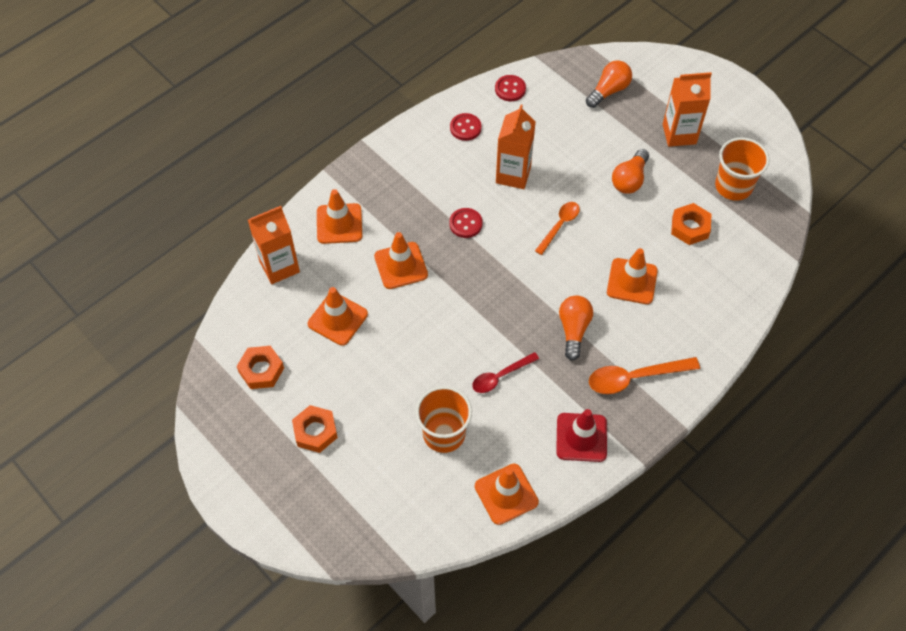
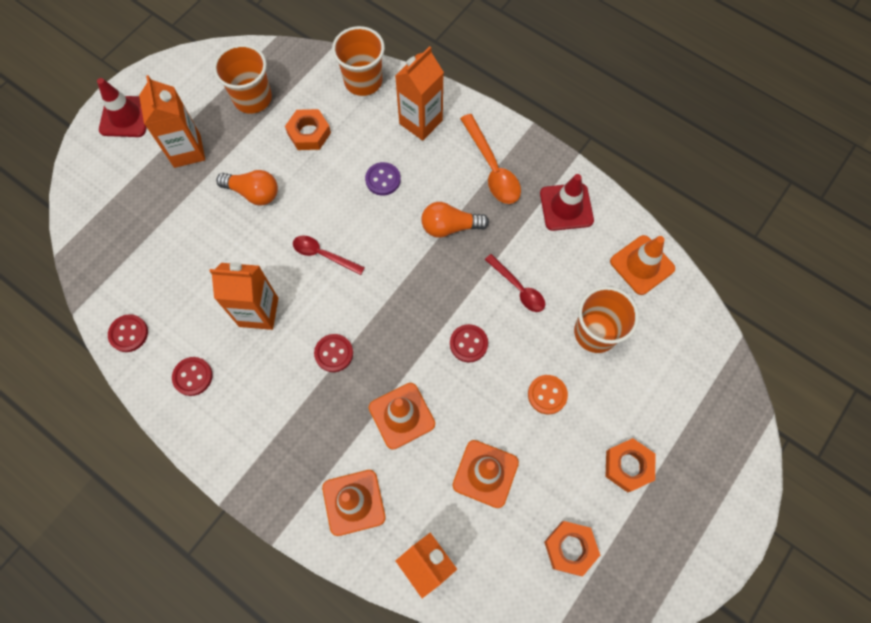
camera: 100 degrees left, 10 degrees up
orange spoon [535,202,580,255] -> red spoon [293,235,365,275]
orange light bulb [586,60,632,108] -> none
orange traffic cone [607,248,658,304] -> purple button [365,162,401,196]
none -> red traffic cone [97,78,147,137]
none -> orange cup [332,26,385,96]
none -> orange carton [395,46,444,141]
none -> red button [450,324,488,362]
none -> orange button [528,375,568,414]

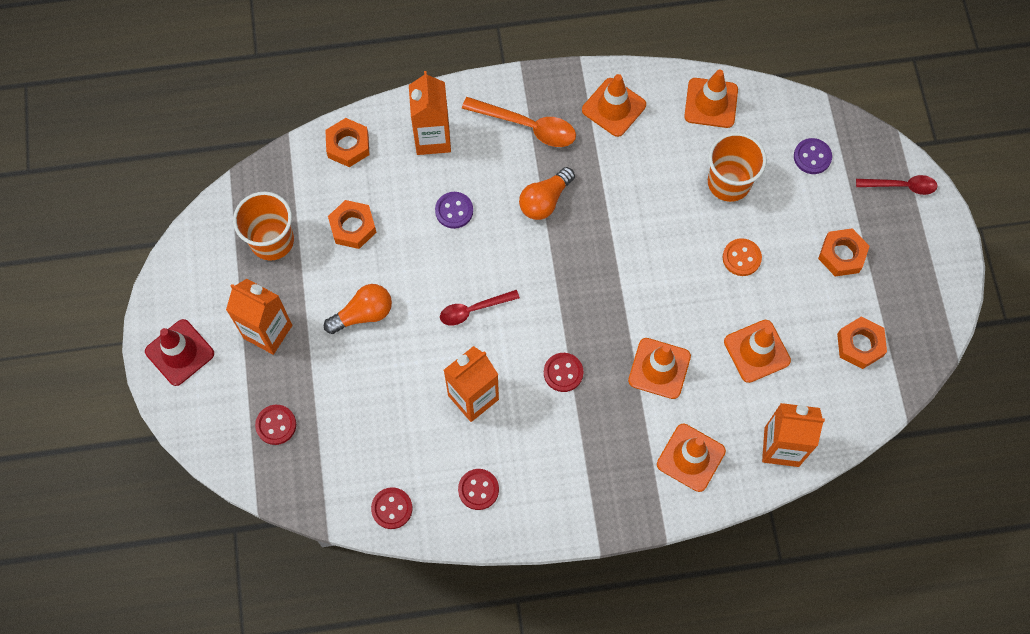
camera: 45 degrees left, 0 degrees up
orange cup [332,26,385,96] -> orange nut [325,118,369,167]
red button [450,324,488,362] -> red button moved to [255,405,296,445]
red spoon [485,254,545,312] -> red spoon moved to [856,175,938,195]
red traffic cone [540,174,594,231] -> orange traffic cone [582,74,646,137]
none -> purple button [794,138,832,174]

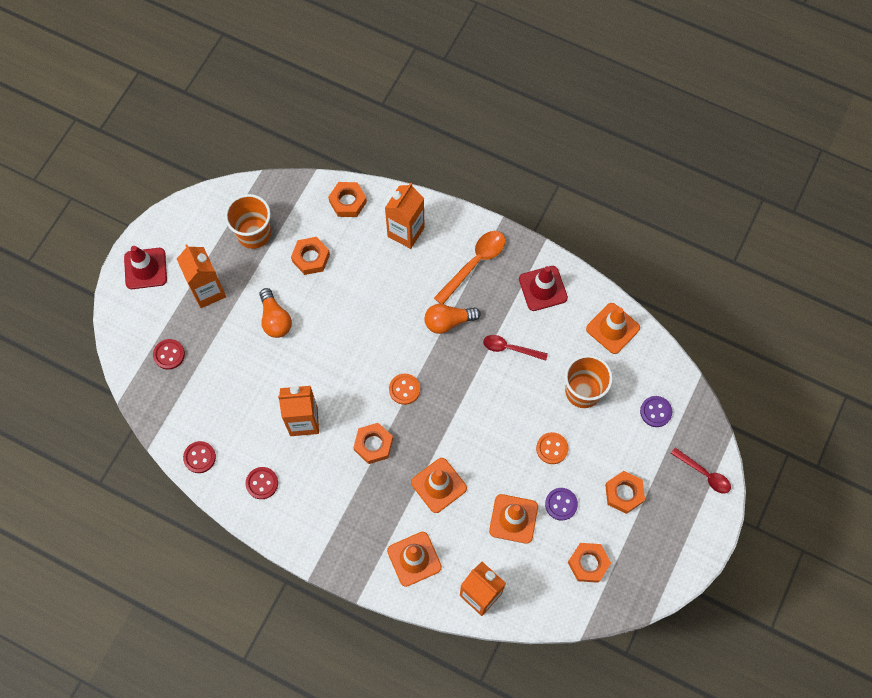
camera: 35 degrees right, 0 degrees up
orange light bulb [324,284,392,334] -> orange light bulb turned 60 degrees clockwise [260,288,292,338]
purple button [435,192,473,229] -> purple button moved to [545,488,578,521]
red spoon [440,290,520,326] -> red spoon moved to [483,335,548,361]
orange spoon [462,97,576,147] -> orange spoon turned 105 degrees counterclockwise [434,231,505,304]
red button [544,353,583,392] -> orange nut [353,423,393,464]
orange traffic cone [582,74,646,137] -> red traffic cone [519,266,568,311]
none -> orange button [389,374,420,405]

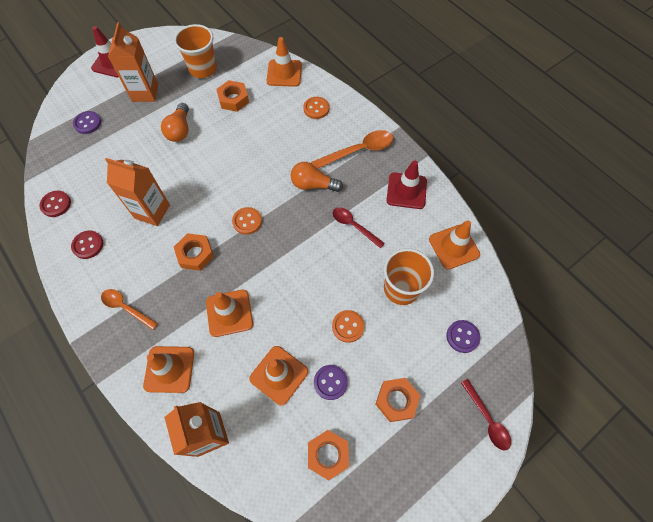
camera: 25 degrees right, 5 degrees down
red button [153,339,185,370] -> purple button [73,111,101,134]
orange nut [328,182,367,217] -> orange traffic cone [266,37,302,87]
orange carton [385,182,425,249] -> orange button [303,97,329,119]
none -> orange spoon [101,289,158,330]

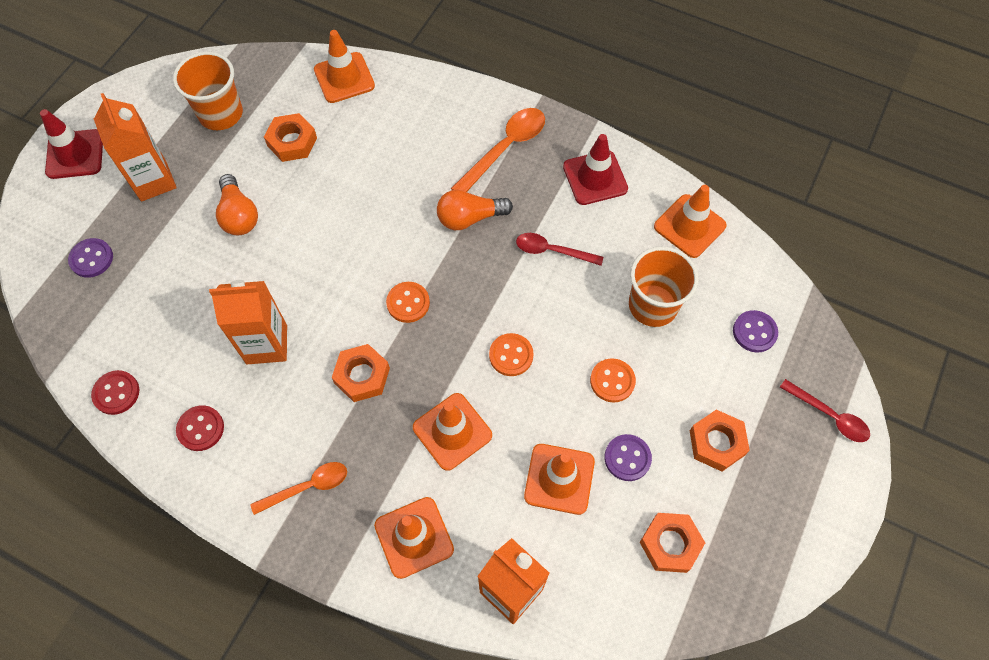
camera: 25 degrees left, 0 degrees up
orange spoon [101,289,158,330] -> orange spoon turned 150 degrees clockwise [250,462,347,515]
orange button [303,97,329,119] -> orange button moved to [489,333,534,376]

